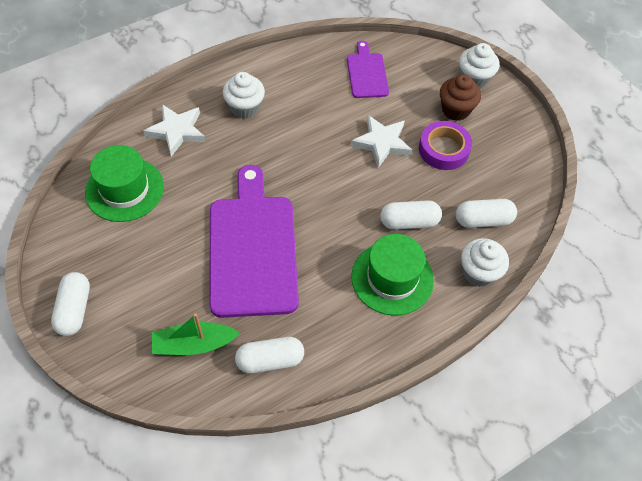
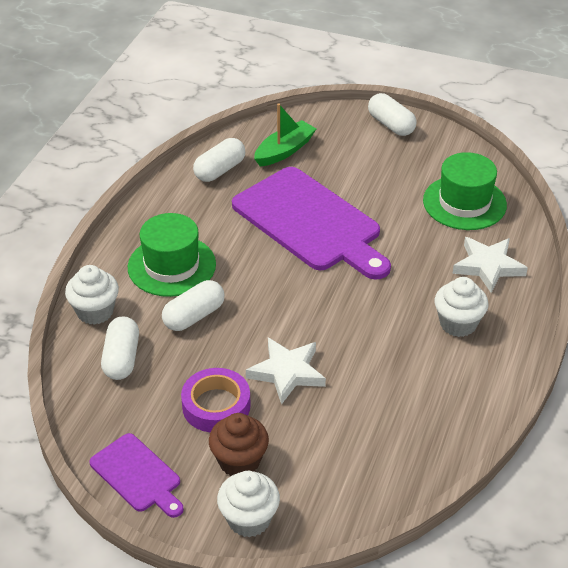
camera: 145 degrees right, 15 degrees down
purple cutting board [347,41,389,98] -> purple cutting board moved to [89,433,184,518]
white capsule [456,199,517,228] -> white capsule turned 45 degrees counterclockwise [101,316,139,380]

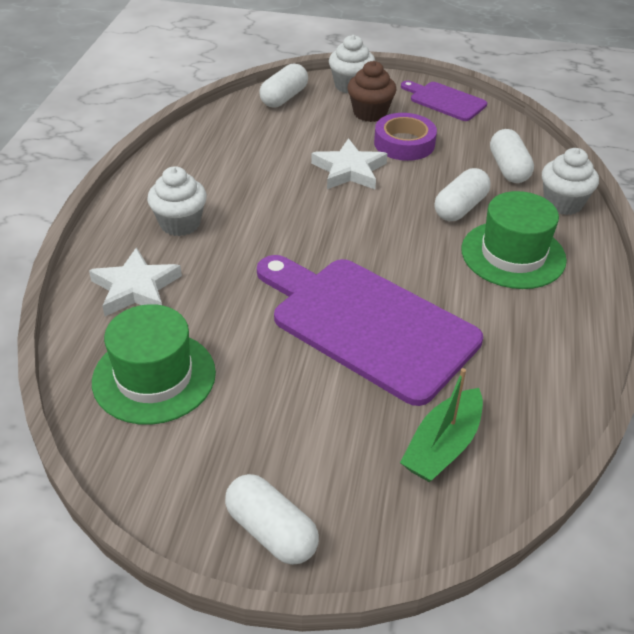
camera: 170 degrees right, 0 degrees up
white capsule [193,138,245,182] -> white capsule moved to [259,63,308,108]

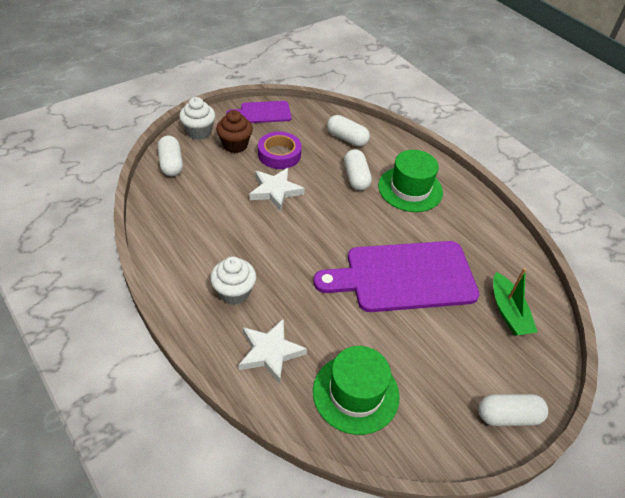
camera: 50 degrees left, 5 degrees up
white cupcake [542,148,599,215] -> none

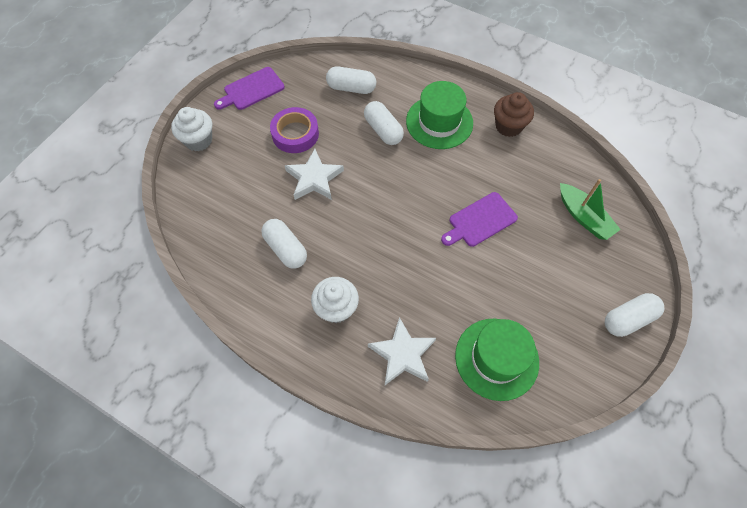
camera: 20 degrees left, 15 degrees up
white capsule [158,136,183,176] -> white capsule moved to [261,219,307,269]
brown cupcake [216,110,253,153] -> brown cupcake moved to [494,92,534,137]
purple cutting board [313,241,480,312] -> purple cutting board [441,192,518,247], size x0.51

